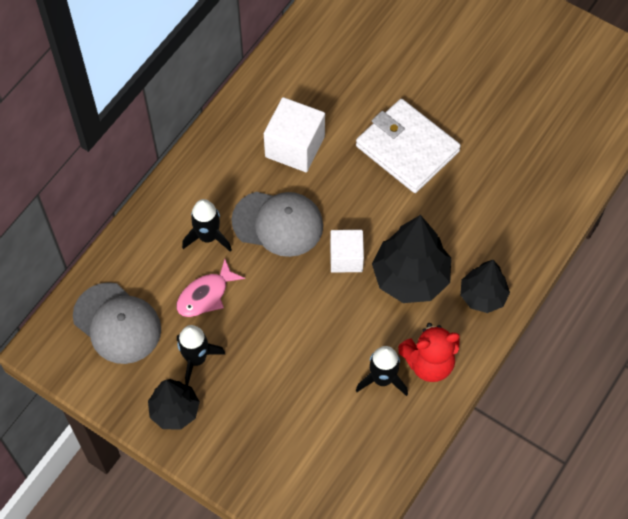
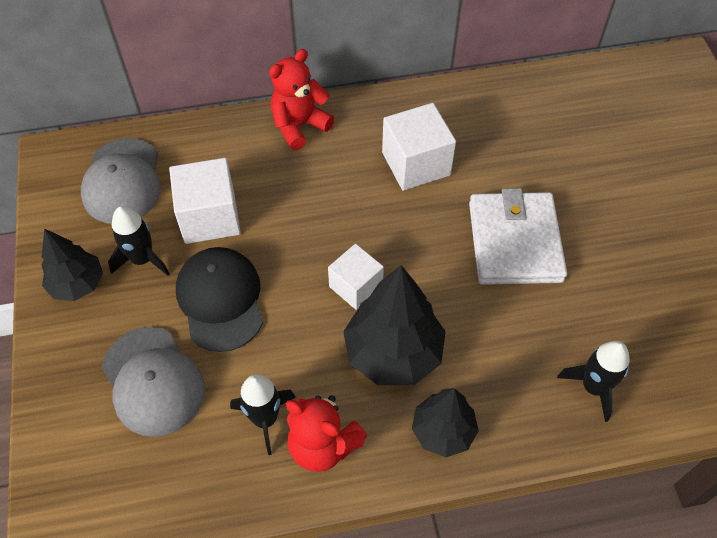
camera: 45 degrees right, 5 degrees down
pink fish [176,259,245,317] -> white cube [169,158,241,244]
black rocket [182,199,232,252] -> black rocket moved to [557,341,630,422]
grey cap [231,192,323,257] -> grey cap moved to [102,327,205,437]
none -> black cap [176,247,263,352]
none -> red teddy bear [269,49,334,150]

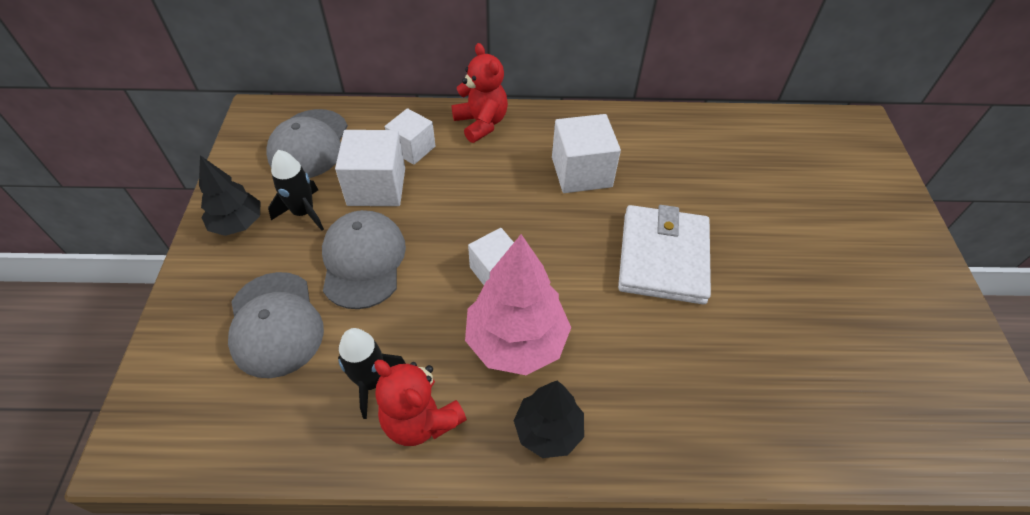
camera: 10 degrees right, 5 degrees down
black cap [176,247,263,352] -> grey cap [322,210,406,309]
red teddy bear [269,49,334,150] -> red teddy bear turned 90 degrees clockwise [452,43,508,143]
black tree [343,265,446,385] -> pink tree [465,234,571,375]
black rocket [557,341,630,422] -> none
none -> white cube [385,108,435,165]

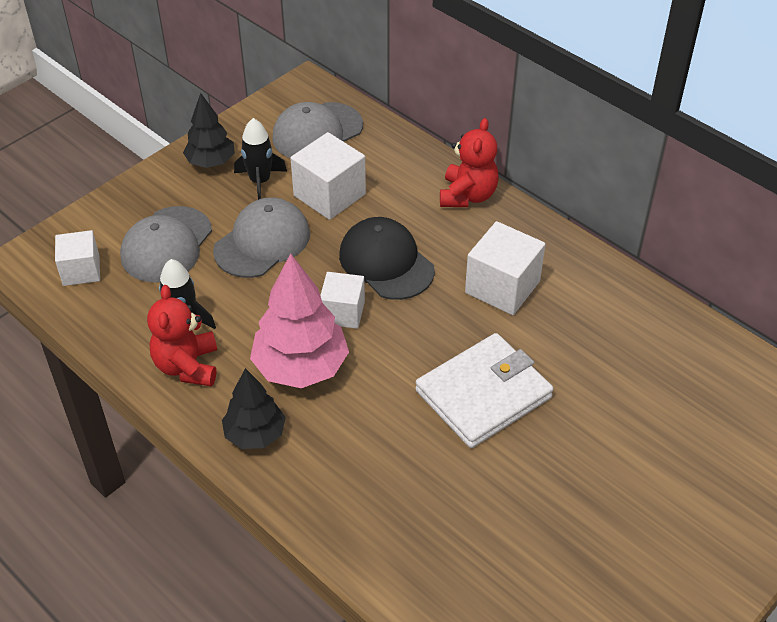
camera: 45 degrees right, 5 degrees down
white cube [385,108,435,165] -> white cube moved to [55,230,100,286]
none -> black cap [339,217,435,300]

